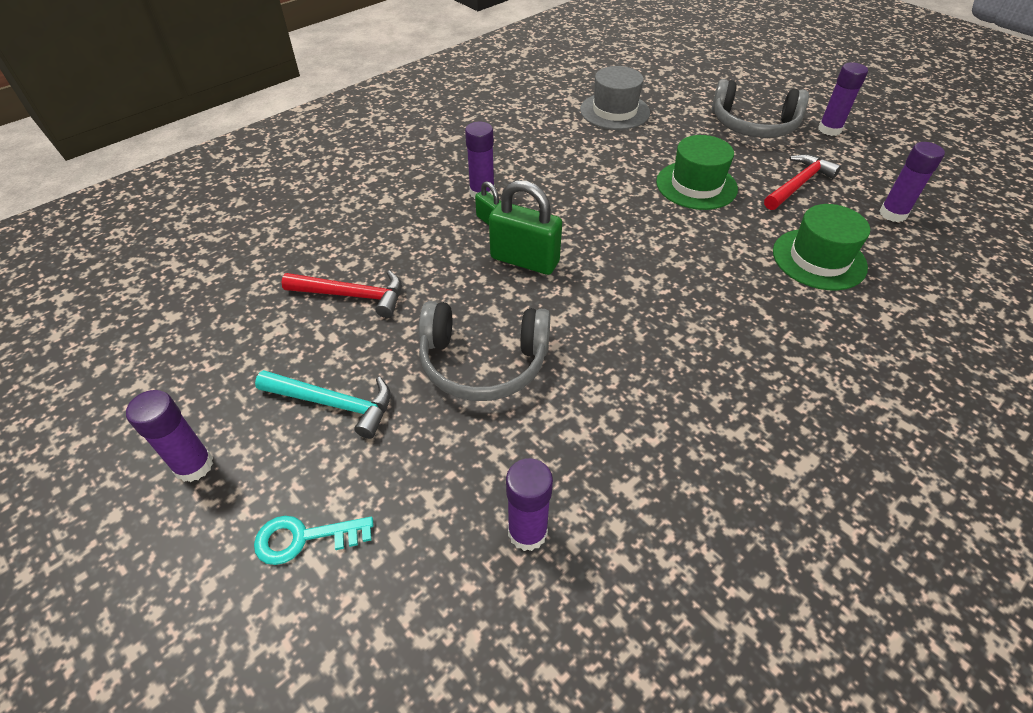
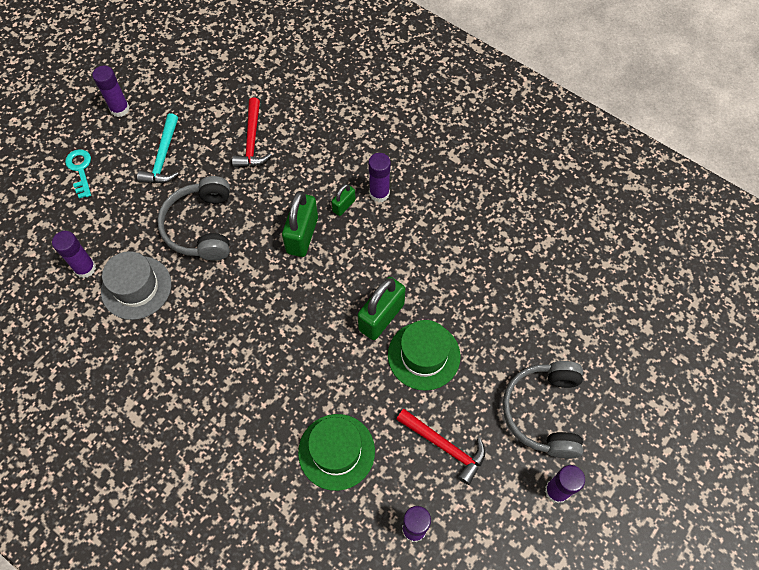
camera: 80 degrees right, 15 degrees up
grey hat [580,66,650,130] -> grey hat moved to [101,251,171,320]
none -> green padlock [358,277,406,340]

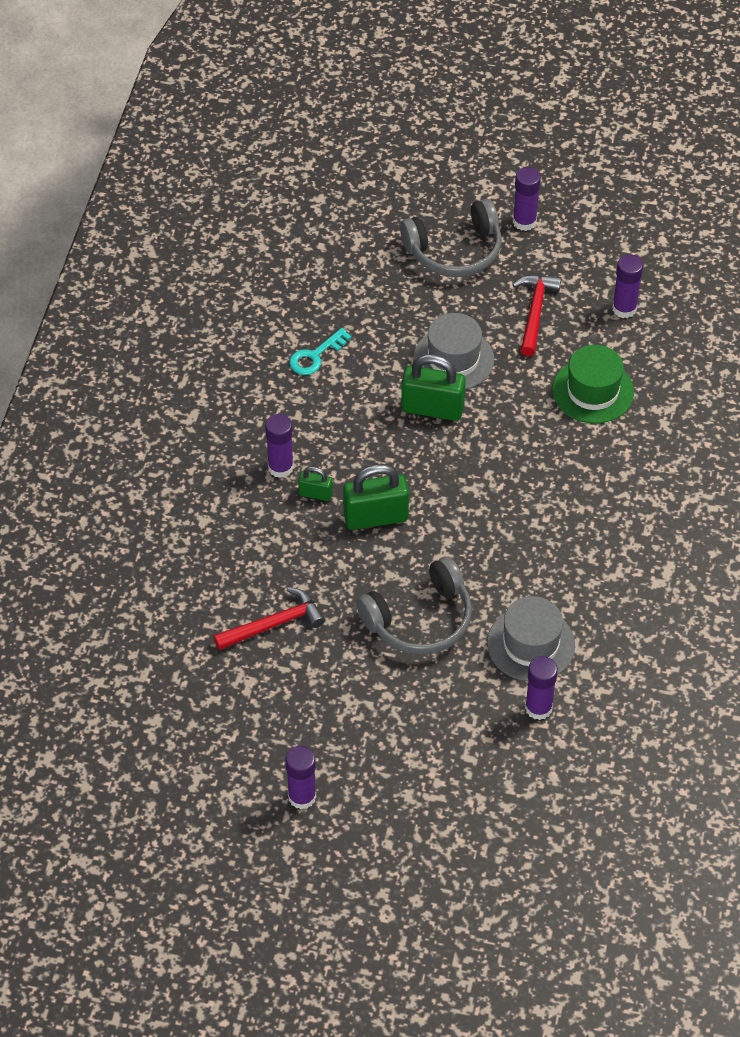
camera: 115 degrees left, 10 degrees down
turquoise key [65,149,91,199] -> turquoise key moved to [289,328,352,375]
turquoise hammer [137,113,179,183] -> none
green hat [388,320,460,391] -> grey hat [413,313,494,390]

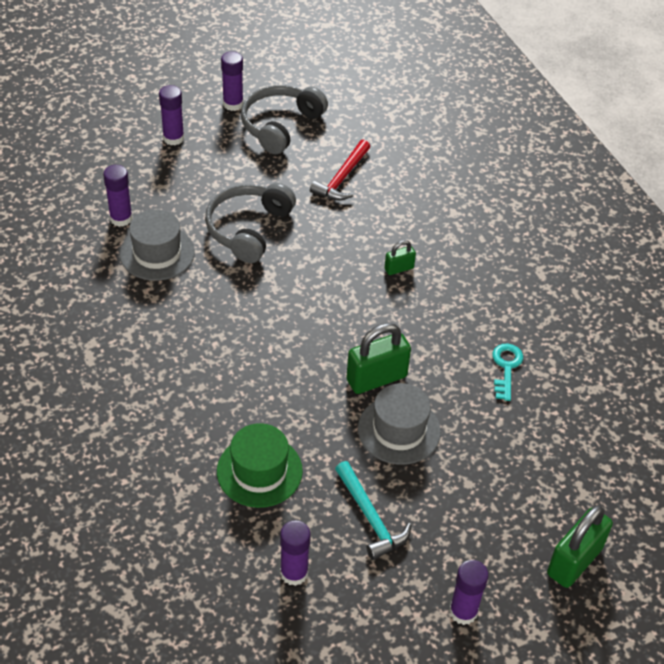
camera: 140 degrees right, 5 degrees down
purple glue stick [265,414,294,478] -> purple glue stick moved to [159,85,184,145]
green padlock [343,464,409,530] -> green padlock moved to [547,505,613,588]
grey headphones [400,199,502,277] -> grey headphones moved to [241,85,328,154]
red hammer [513,275,561,356] -> turquoise hammer [335,461,411,560]

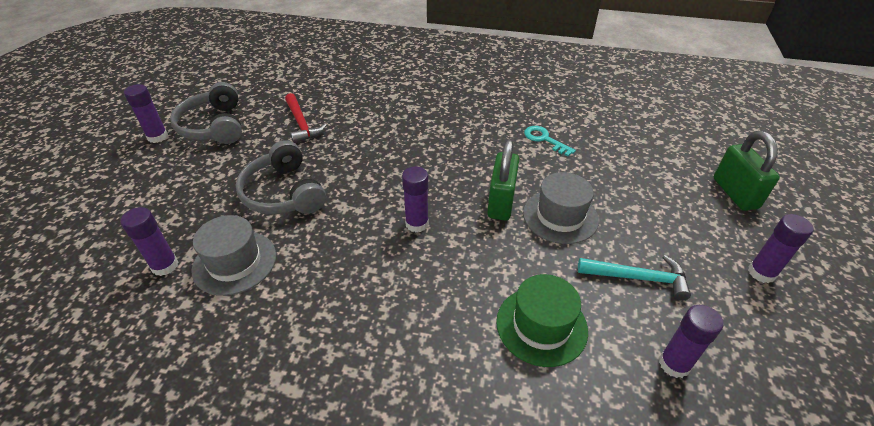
camera: 50 degrees left, 5 degrees down
purple glue stick [159,85,184,145] -> purple glue stick moved to [402,167,429,233]
green padlock [384,240,416,275] -> none

